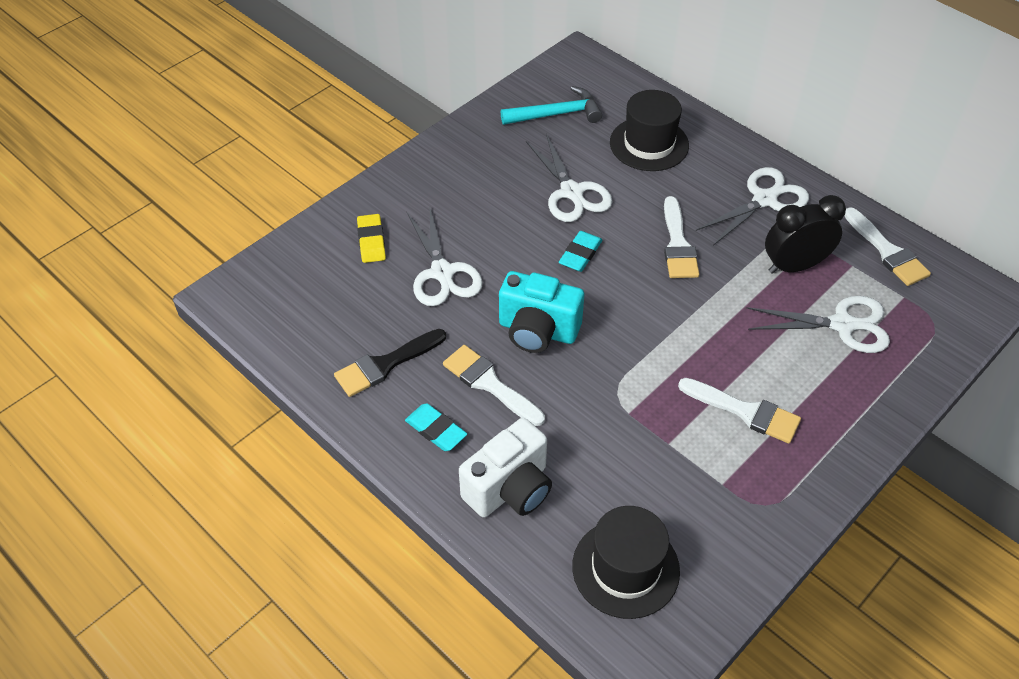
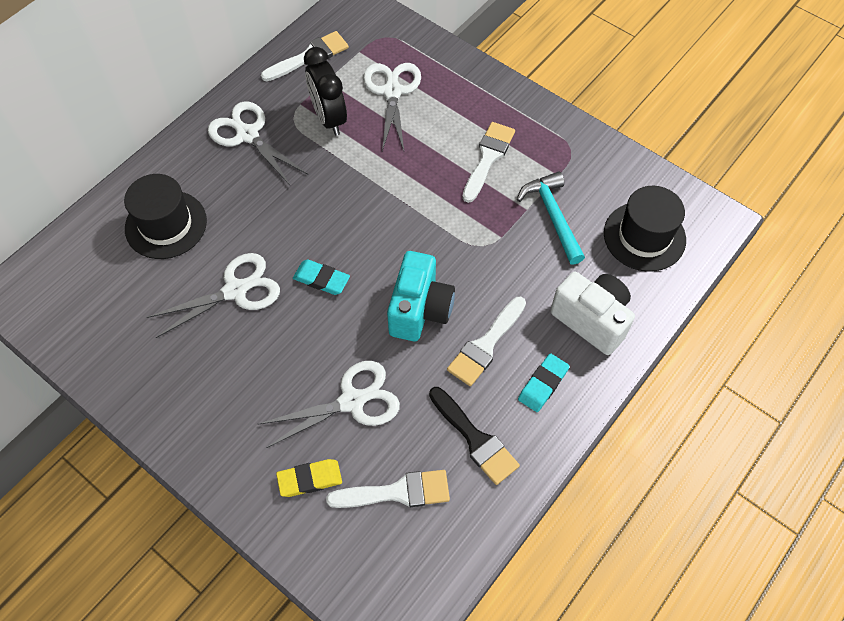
camera: 95 degrees left, 10 degrees up
turquoise hammer [501,86,602,125] -> turquoise hammer moved to [517,171,585,265]
white brush [664,196,699,278] -> white brush moved to [326,470,450,508]

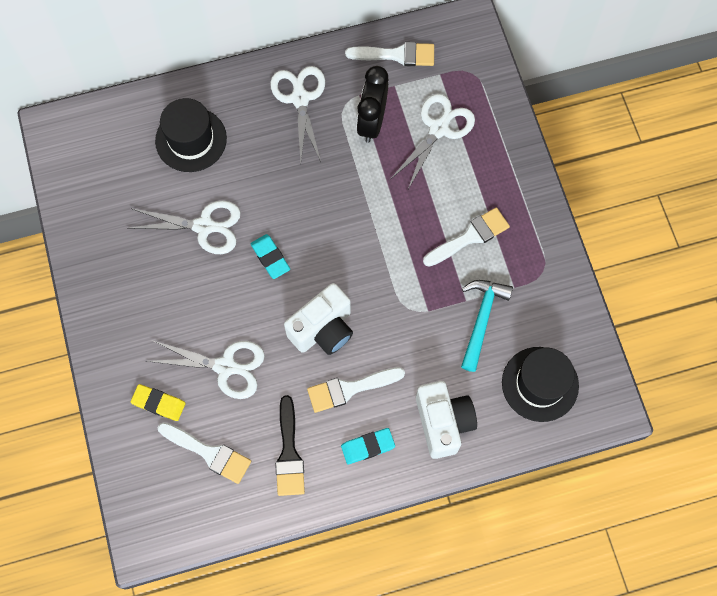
camera: 35 degrees right, 10 degrees up
turquoise camera [387,251,455,341] -> white camera [284,283,353,355]

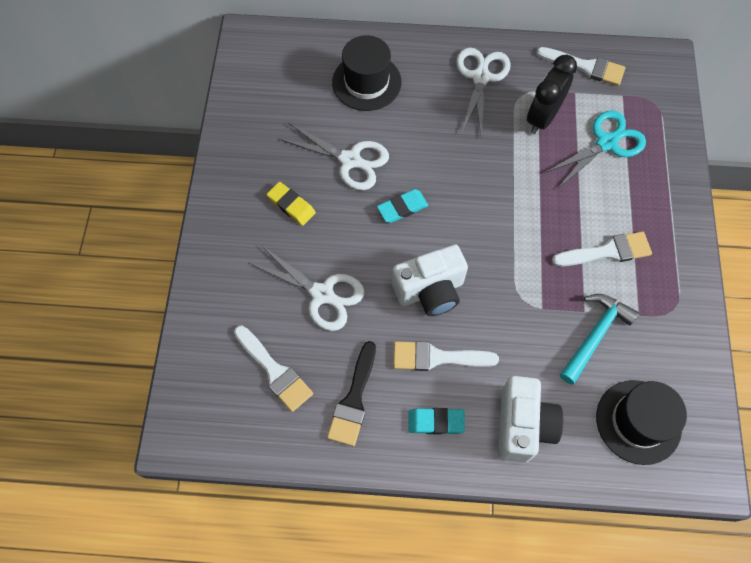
camera: 20 degrees right, 5 degrees down
yellow eraser [131,384,185,421] -> yellow eraser moved to [266,182,316,226]
turquoise eraser [250,234,290,279] -> turquoise eraser turned 75 degrees clockwise [377,189,428,223]
white scissors [391,94,475,189] -> turquoise scissors [544,110,646,187]

